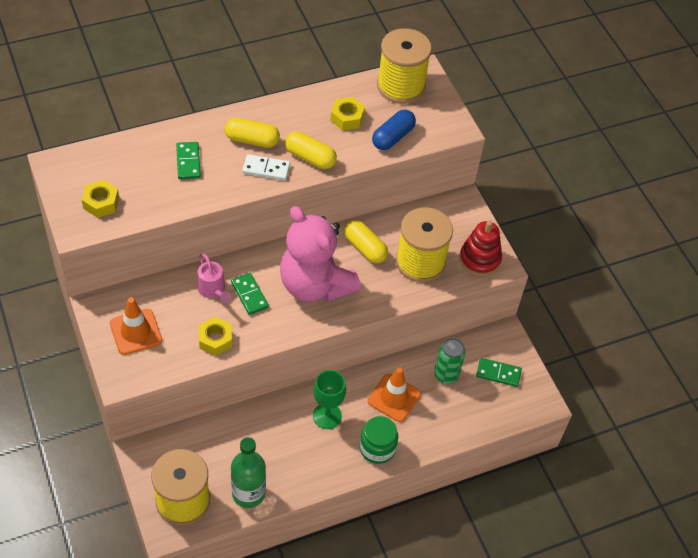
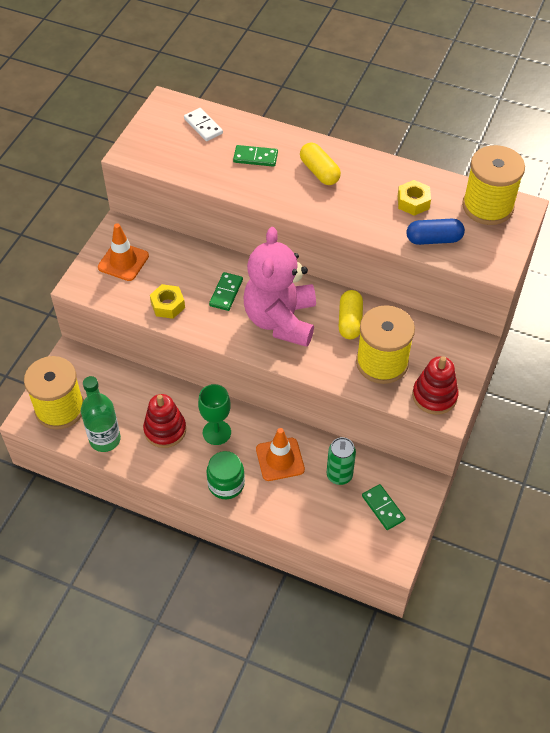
camera: 50 degrees right, 0 degrees up
yellow nut [82,180,119,218] -> none
green domino [176,142,201,179] -> green domino turned 60 degrees clockwise [233,145,278,167]
pink watering can [197,254,231,303] -> none
white domino [242,154,290,180] -> white domino moved to [184,108,223,141]
yellow capsule [285,131,337,169] -> none
none -> red stacking toy [143,394,186,448]

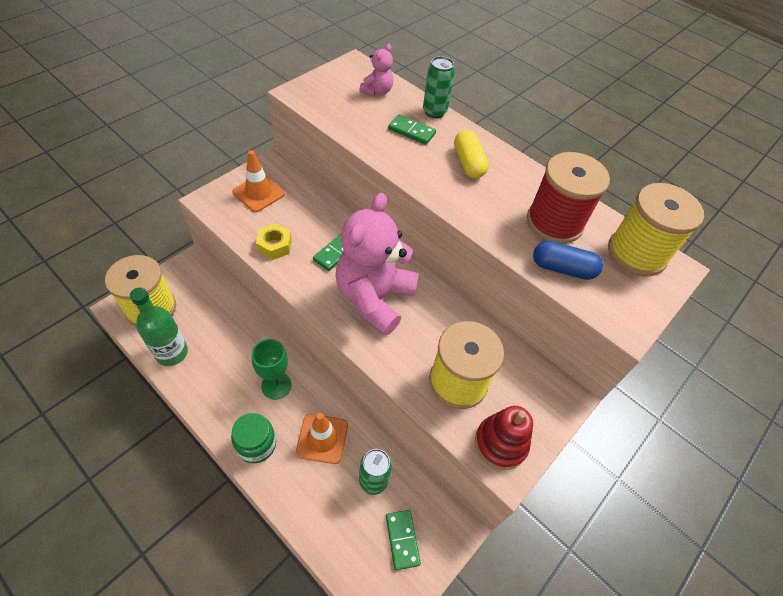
camera: 15 degrees right, 0 degrees up
red stacking toy [143,394,186,448] -> none
white domino [184,108,223,141] -> pink teddy bear [359,44,394,96]
yellow capsule [339,290,363,339] -> none
yellow nut [398,180,431,216] -> red spool [527,152,610,244]
none -> green can [423,56,455,118]

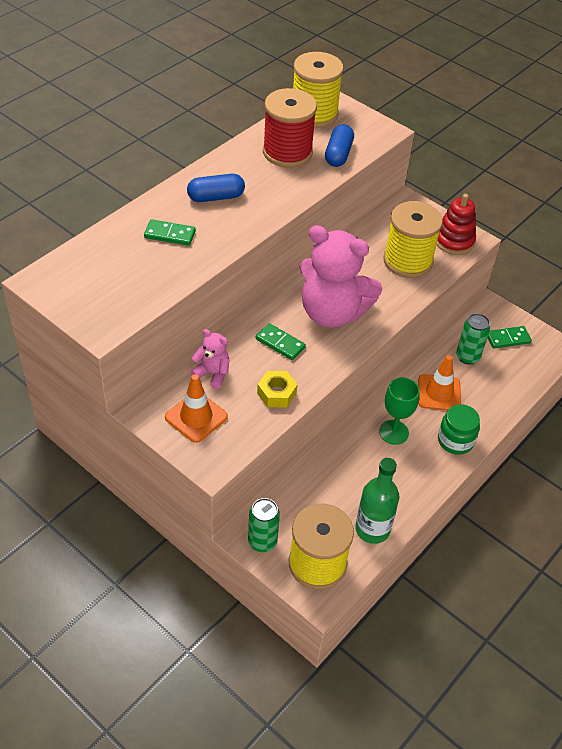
camera: 90 degrees left, 5 degrees down
pink teddy bear [359,44,394,96] -> pink teddy bear moved to [190,329,229,389]
green domino [388,115,436,145] -> green domino turned 75 degrees clockwise [144,219,196,246]
green can [423,56,455,118] -> green can moved to [248,498,280,552]
yellow capsule [454,130,489,178] -> blue capsule [187,174,245,202]

